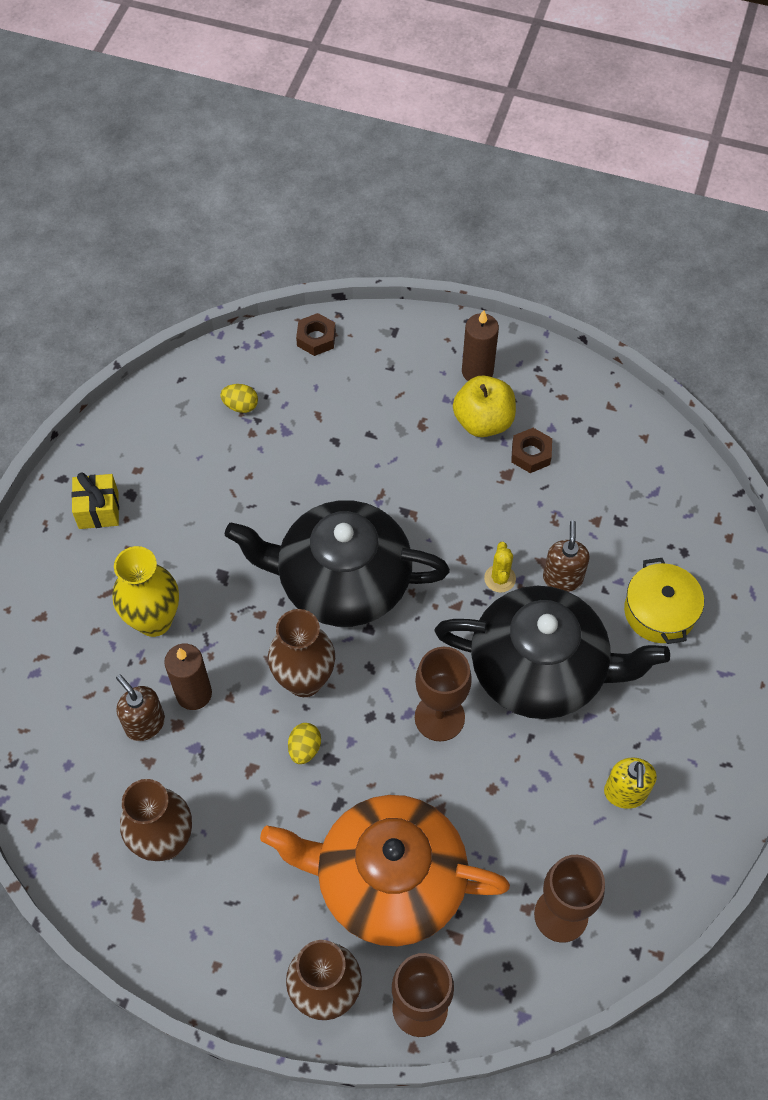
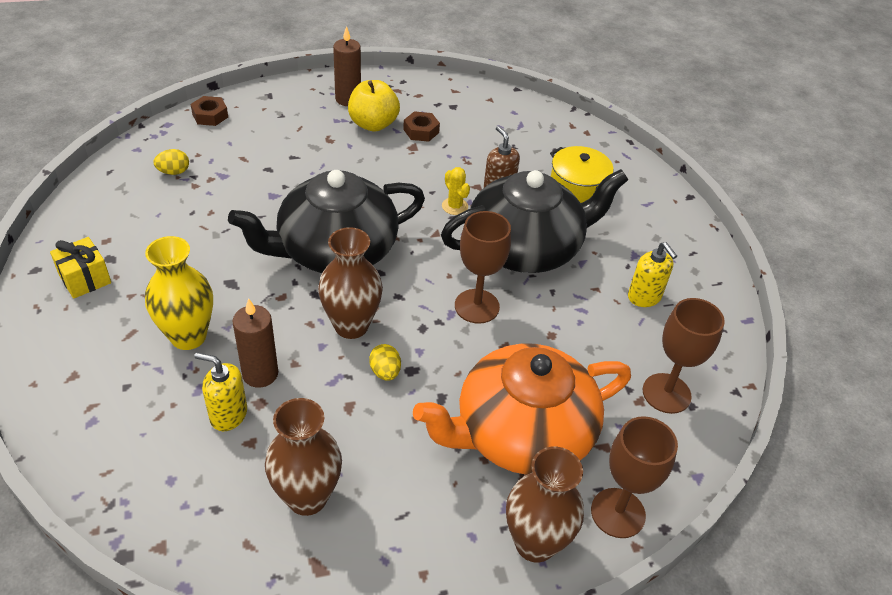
camera: 35 degrees left, 15 degrees down
brown soap dispenser [116,674,165,741] -> yellow soap dispenser [194,352,247,431]

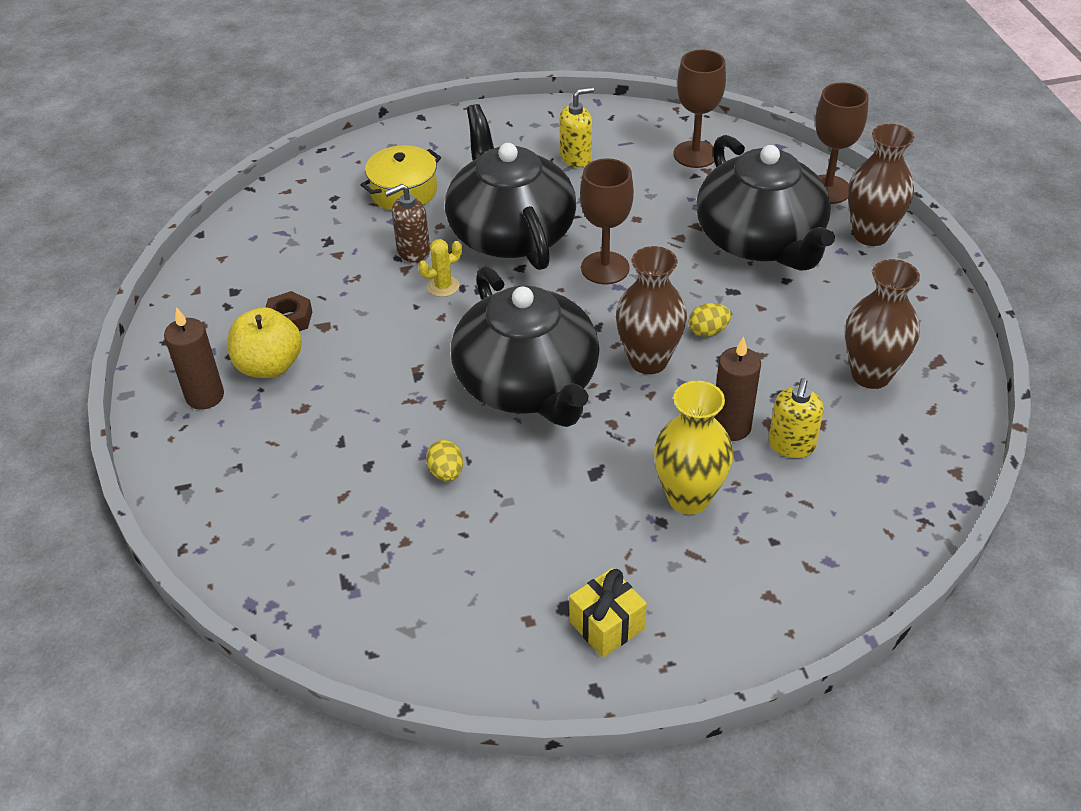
camera: 85 degrees left, 0 degrees up
yellow egg [153,149,189,175] -> yellow egg moved to [426,440,463,482]
brown nut [191,96,228,126] -> none
orange teapot [413,344,631,475] -> black teapot [696,135,835,271]

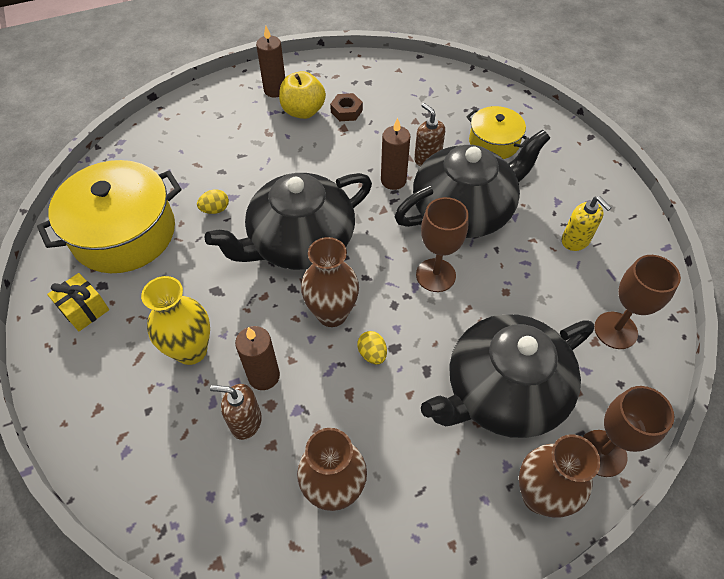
camera: 80 degrees right, 10 degrees up
yellow cactus [418,239,462,297] -> brown candle [381,118,410,190]
yellow soap dispenser [768,378,824,458] -> brown soap dispenser [210,384,262,440]
none -> yellow pot [37,160,181,273]

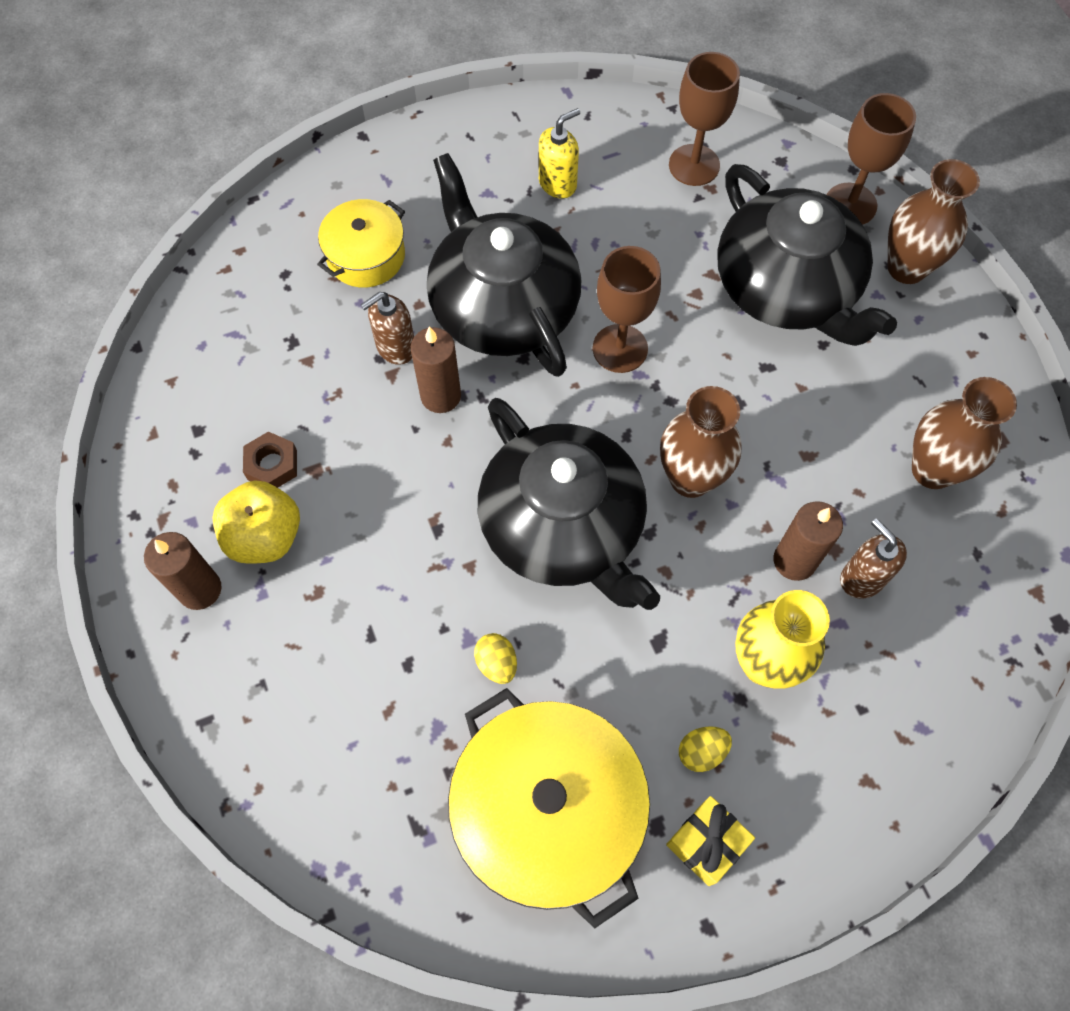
camera: 90 degrees left, 10 degrees up
brown soap dispenser [210,384,262,440] -> brown soap dispenser turned 135 degrees clockwise [840,518,907,599]
yellow egg [357,331,387,365] -> yellow egg moved to [679,726,732,772]

